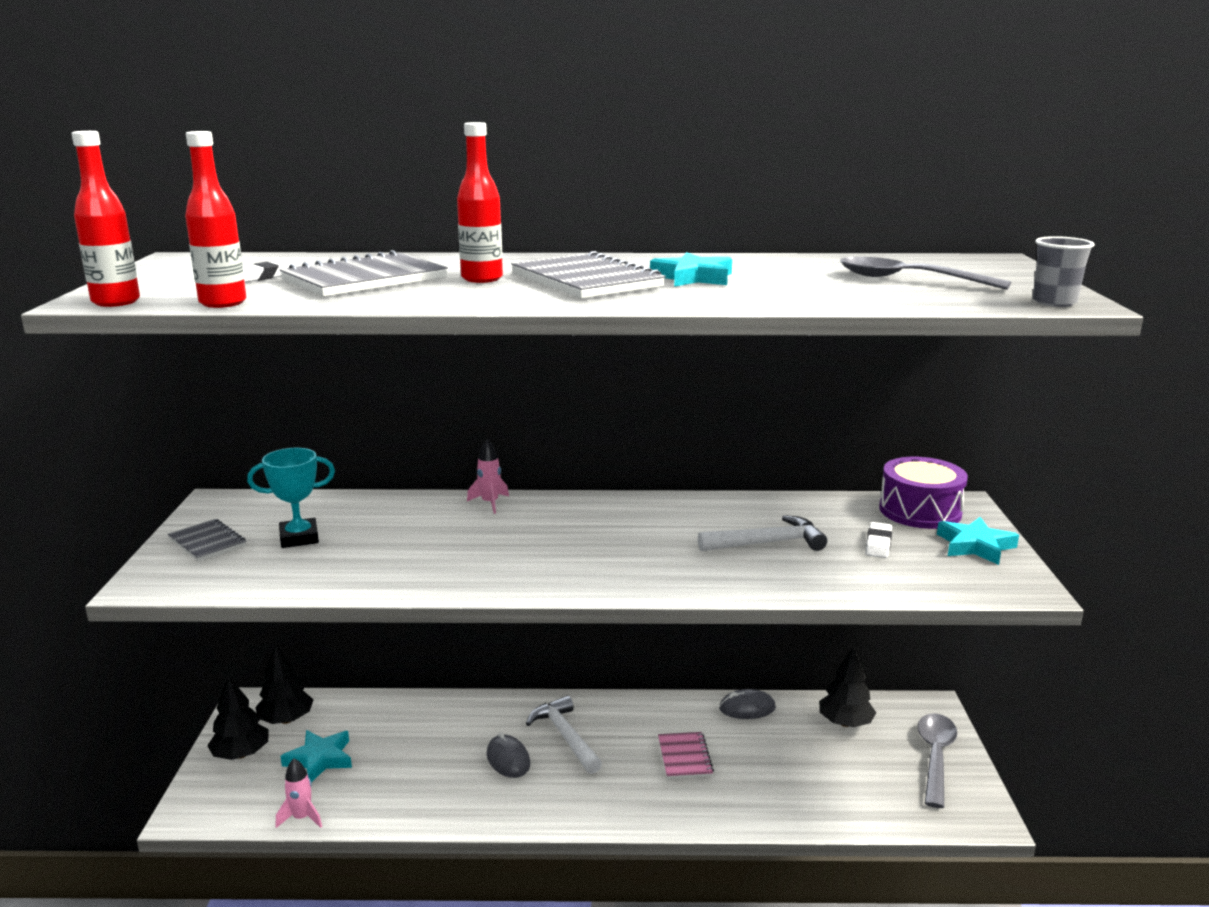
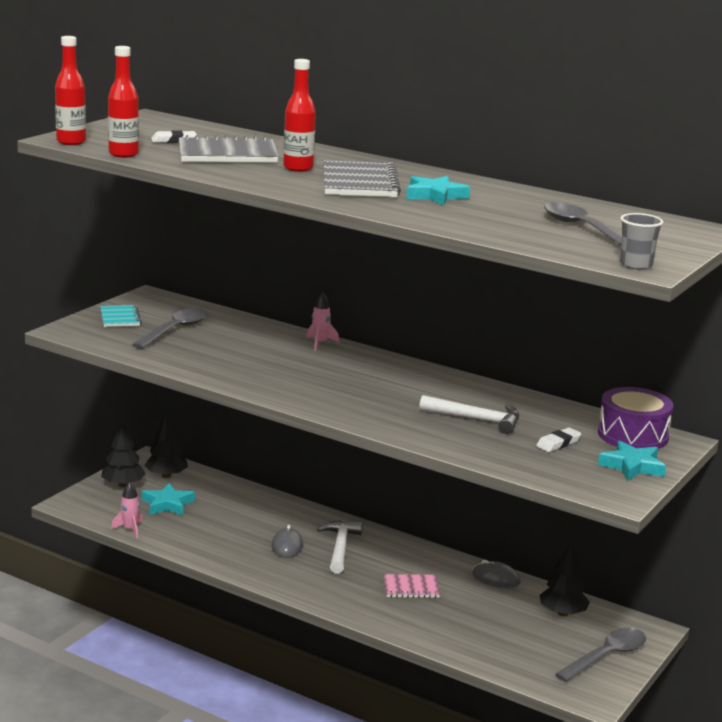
camera: 30 degrees right, 0 degrees up
grey notebook [168,519,246,562] -> turquoise notebook [100,305,141,327]
turquoise trophy [247,448,335,548] -> grey spoon [132,308,207,349]
pink notebook [658,732,714,779] -> pink notebook turned 60 degrees clockwise [384,574,440,598]

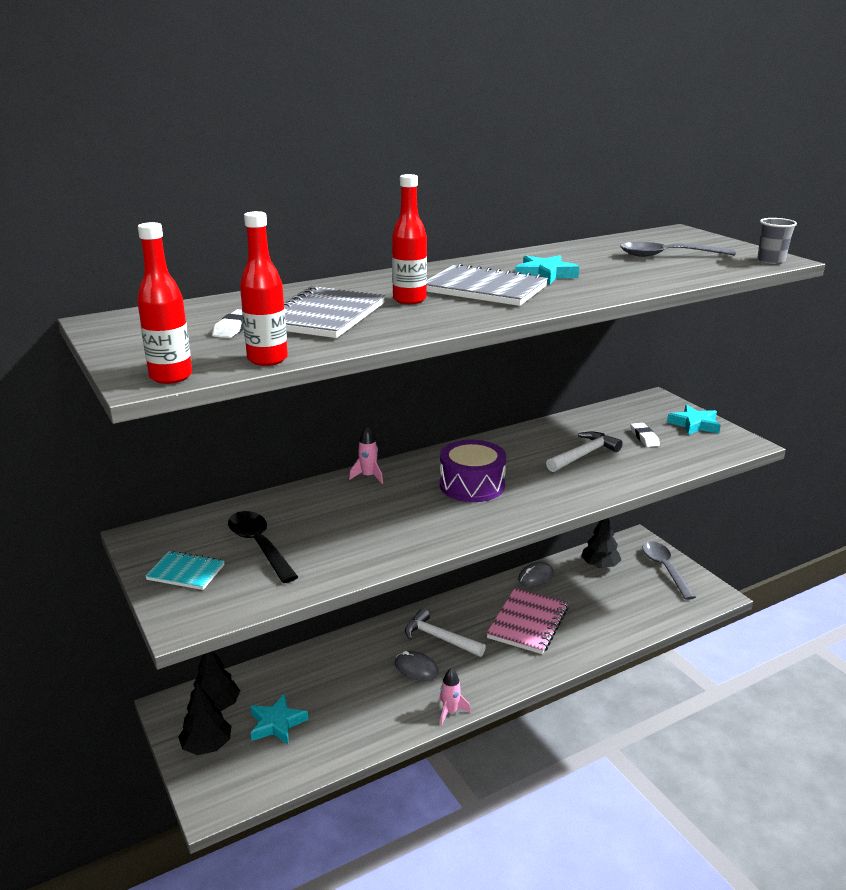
camera: 60 degrees left, 5 degrees up
pink rocket [111,482,143,539] -> pink rocket moved to [439,668,471,725]
grey spoon [132,308,207,349] -> black spoon [228,511,298,583]
pink notebook [384,574,440,598] -> pink notebook [486,588,568,654], size x1.74
purple drum [598,387,673,449] -> purple drum moved to [440,440,506,502]

